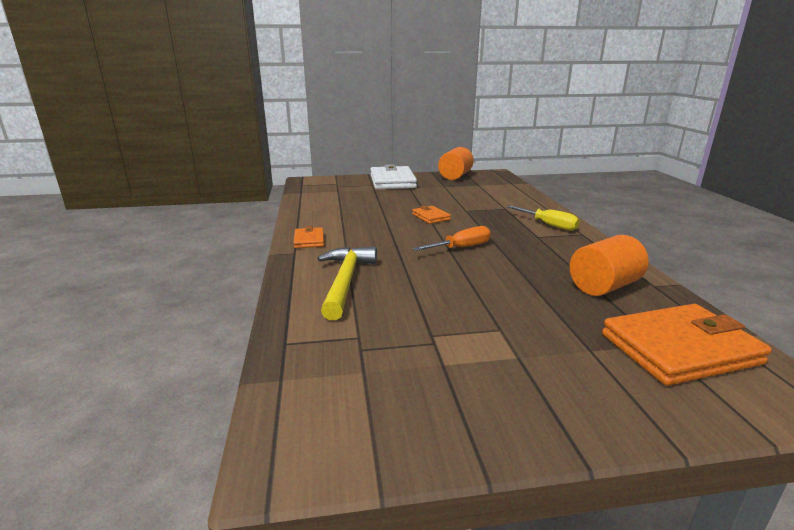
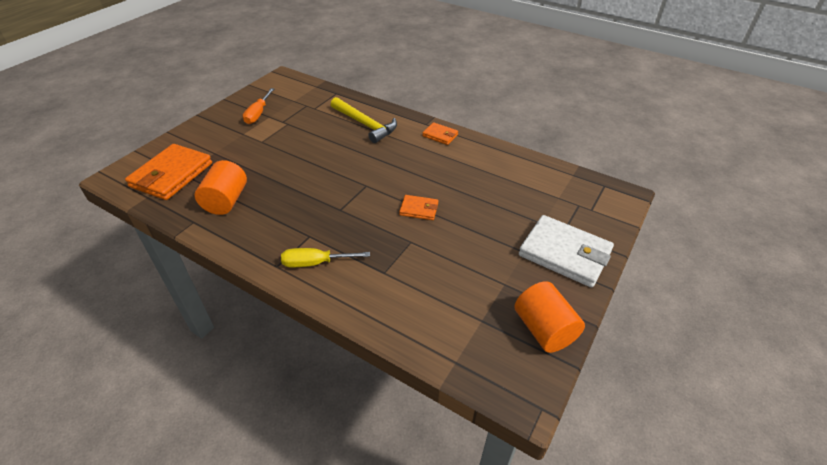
camera: 130 degrees right, 20 degrees up
orange screwdriver [412,226,491,251] -> orange screwdriver moved to [243,88,274,124]

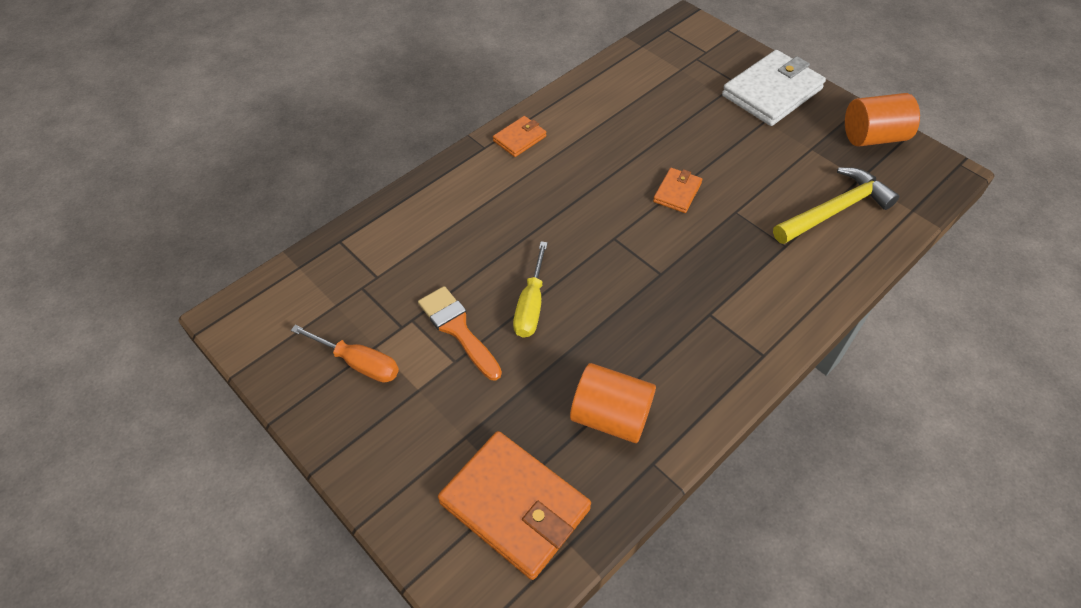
camera: 75 degrees left, 10 degrees up
yellow screwdriver [281,248,370,267] -> yellow screwdriver moved to [513,241,548,338]
yellow hammer [331,97,397,143] -> yellow hammer moved to [773,167,899,244]
none -> orange brush [418,286,502,380]

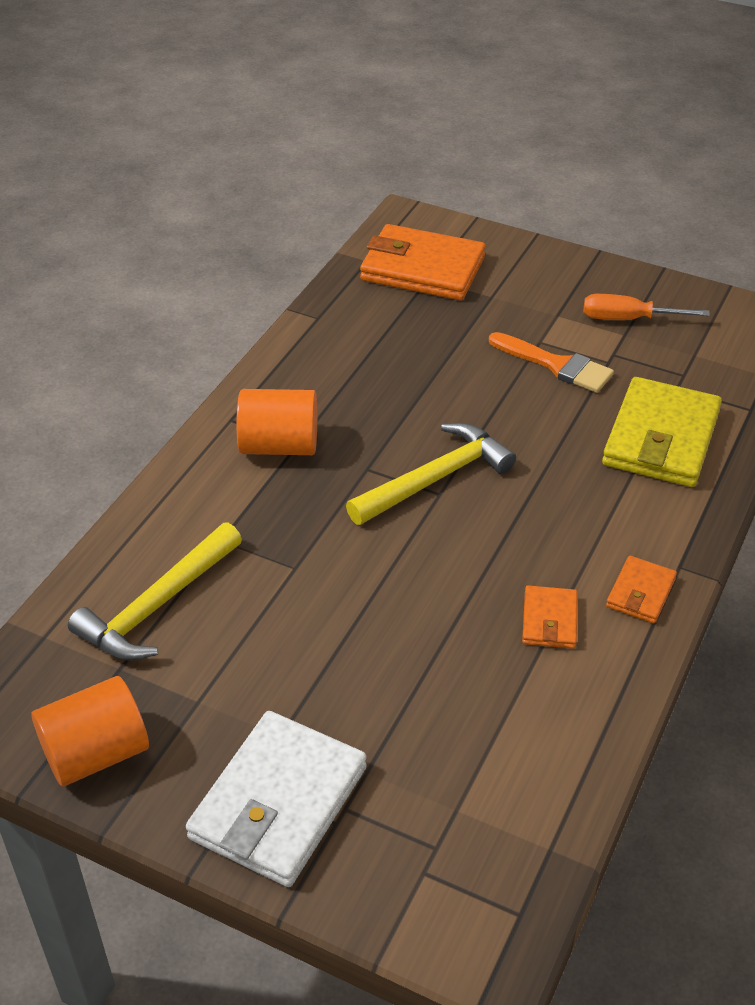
camera: 160 degrees right, 10 degrees down
yellow screwdriver [513,241,548,338] -> none
orange cylinder [570,363,656,443] -> orange cylinder moved to [237,389,317,455]
orange wallet [653,168,702,213] -> orange wallet moved to [522,585,578,649]
none -> yellow hammer [346,423,516,525]
none -> yellow wallet [602,377,722,487]

